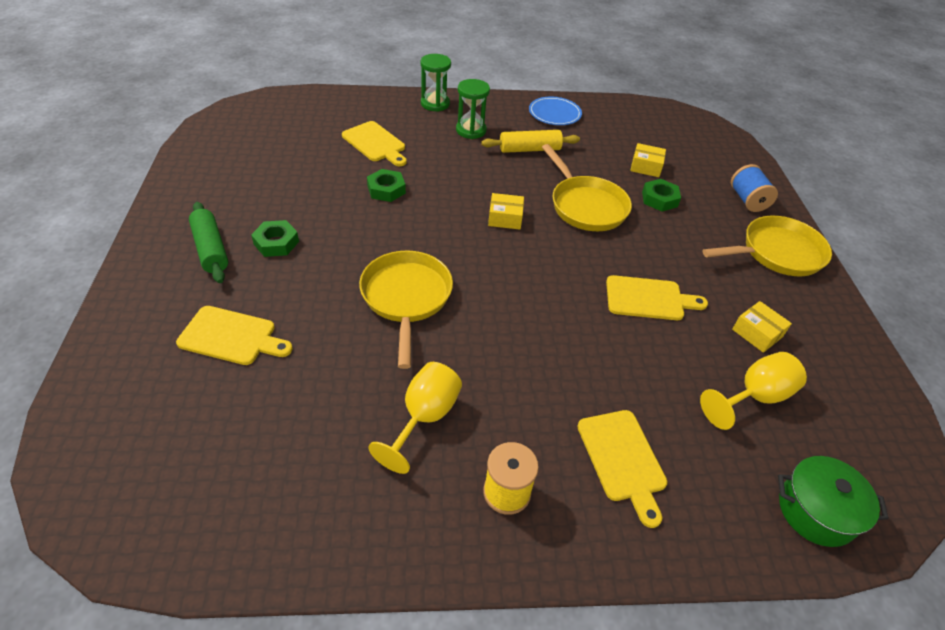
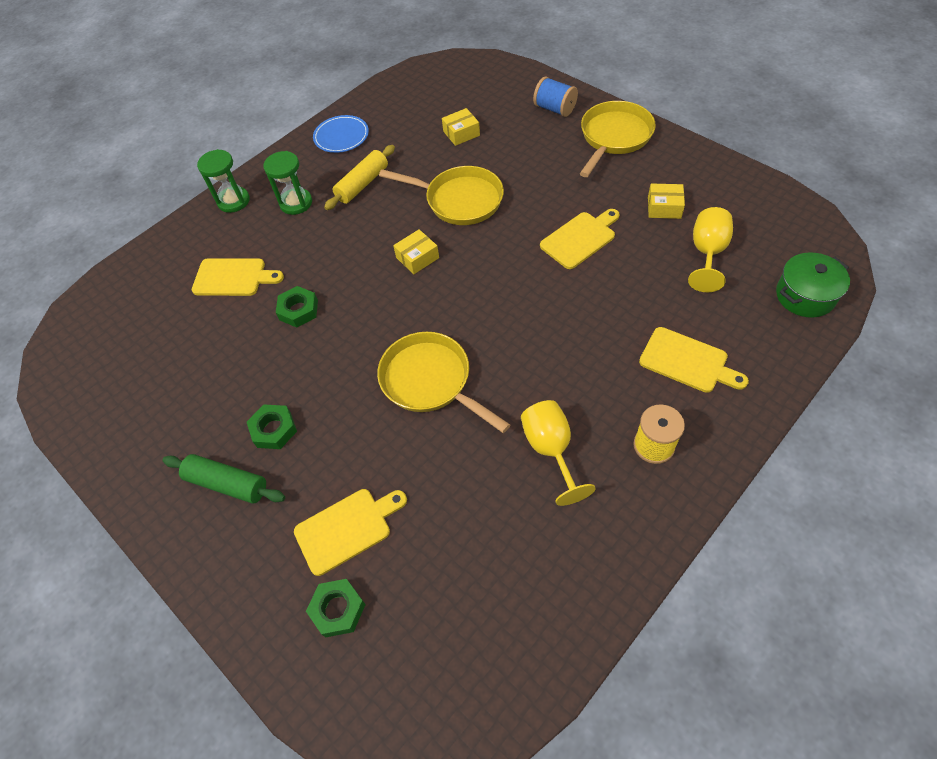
camera: 35 degrees left, 10 degrees up
green nut [642,179,681,211] -> green nut moved to [306,579,366,638]

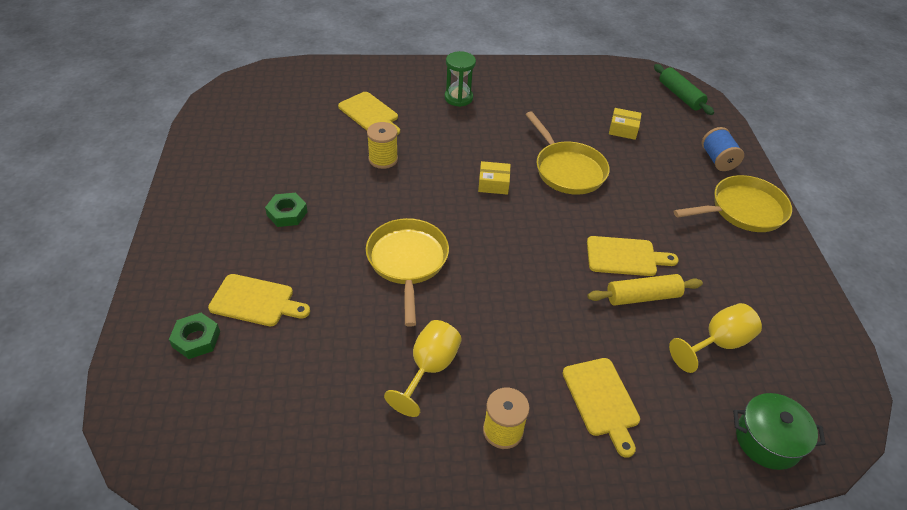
camera: 35 degrees right, 10 degrees down
green rolling pin [162,454,285,503] -> green rolling pin moved to [654,64,714,115]
green hourglass [197,149,250,213] -> none
green nut [276,286,318,328] -> yellow spool [367,122,398,169]
blue plate [313,115,369,153] -> none
yellow rolling pin [324,145,395,210] -> yellow rolling pin moved to [587,274,703,305]
yellow box [648,184,685,219] -> none

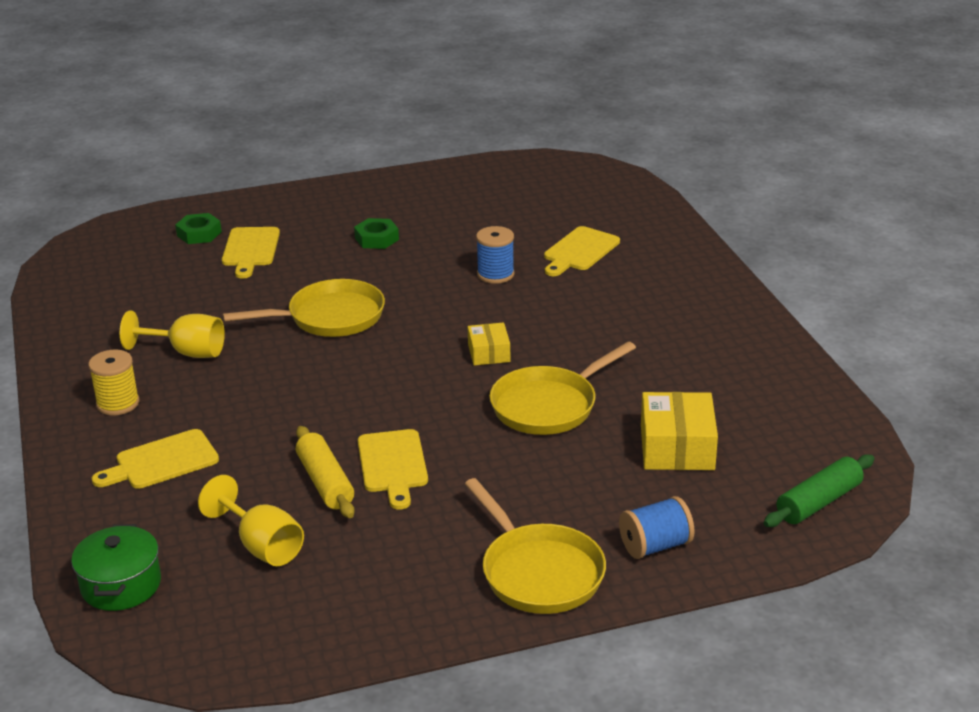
camera: 80 degrees right, 15 degrees down
yellow spool [367,122,398,169] -> blue spool [476,226,515,284]
green hourglass [445,51,476,107] -> none
yellow box [609,108,642,140] -> yellow box [641,392,718,470], size x1.70

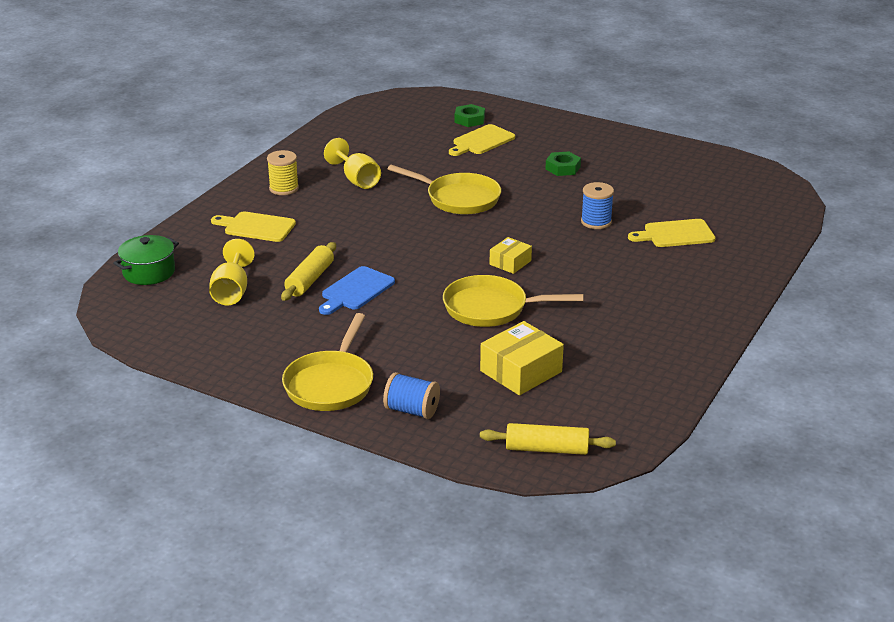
camera: 45 degrees right, 0 degrees up
yellow cutting board [358,429,428,510] -> blue cutting board [319,266,395,315]
green rolling pin [764,454,875,527] -> yellow rolling pin [480,423,616,455]

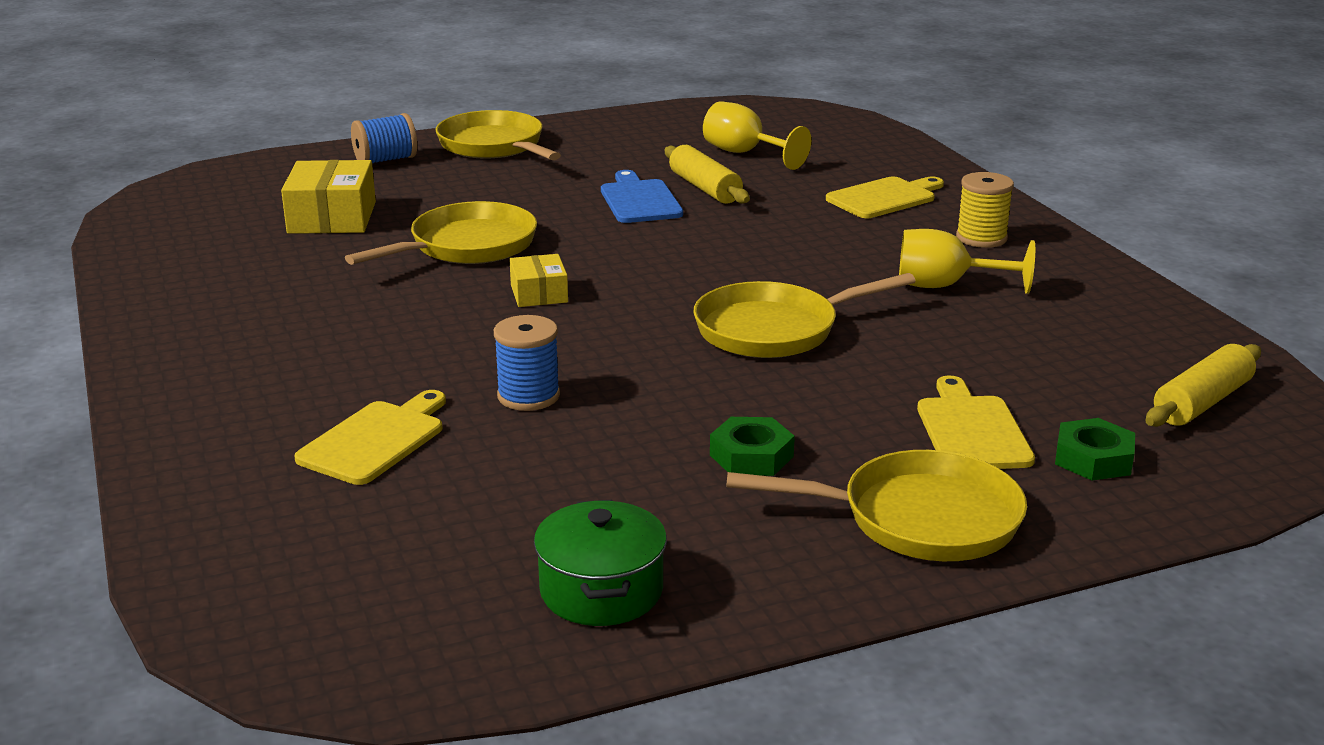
camera: 130 degrees right, 5 degrees down
green pot [113,235,179,285] -> green pot moved to [534,500,667,626]
yellow rolling pin [480,423,616,455] -> yellow rolling pin moved to [1146,344,1261,427]
none -> yellow pan [727,450,1027,561]

